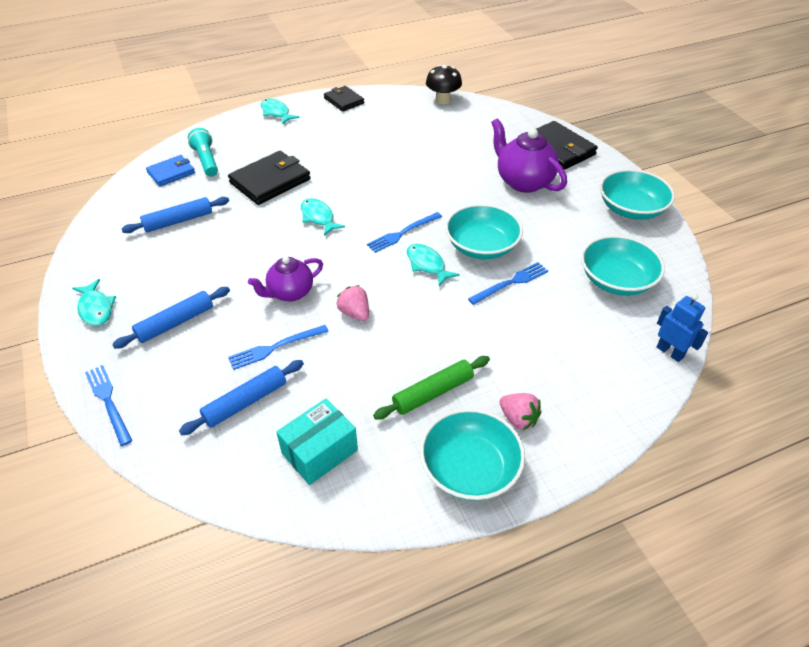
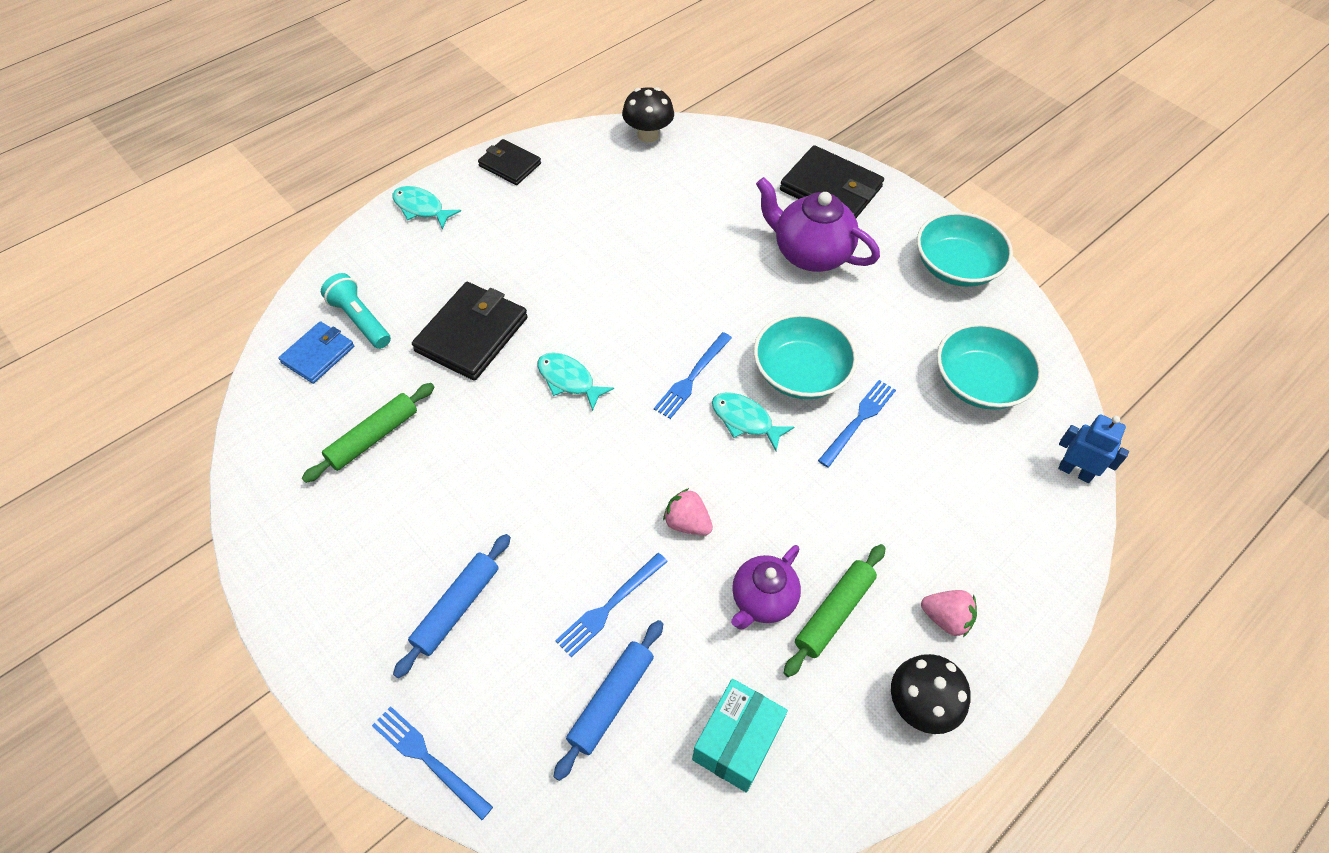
camera: 20 degrees left, 10 degrees up
turquoise fish [72,279,116,326] -> none
blue rolling pin [122,197,229,233] -> green rolling pin [302,383,434,483]
purple teapot [248,256,323,301] -> purple teapot moved to [731,545,801,629]
turquoise bowl [420,408,525,501] -> black mushroom [891,654,971,734]

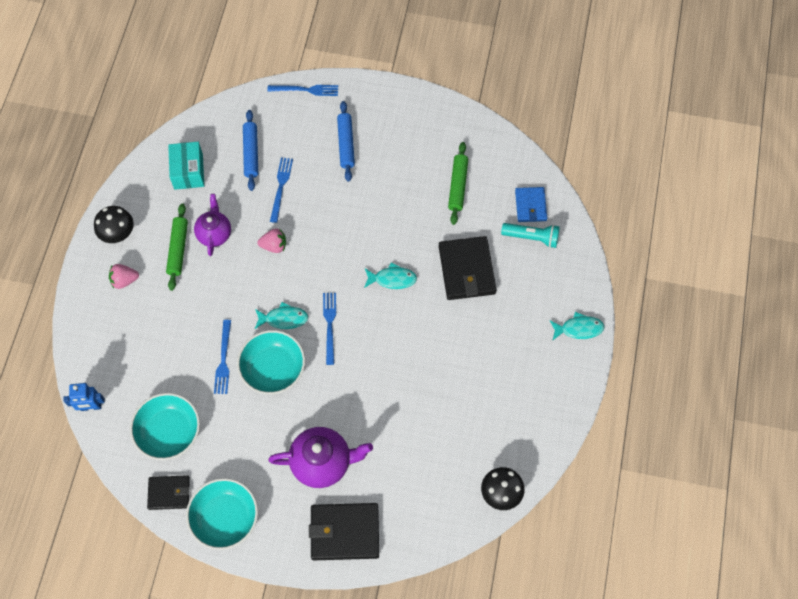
camera: 145 degrees right, 10 degrees up
black wallet [478,139,541,185] -> black wallet moved to [147,475,190,510]

